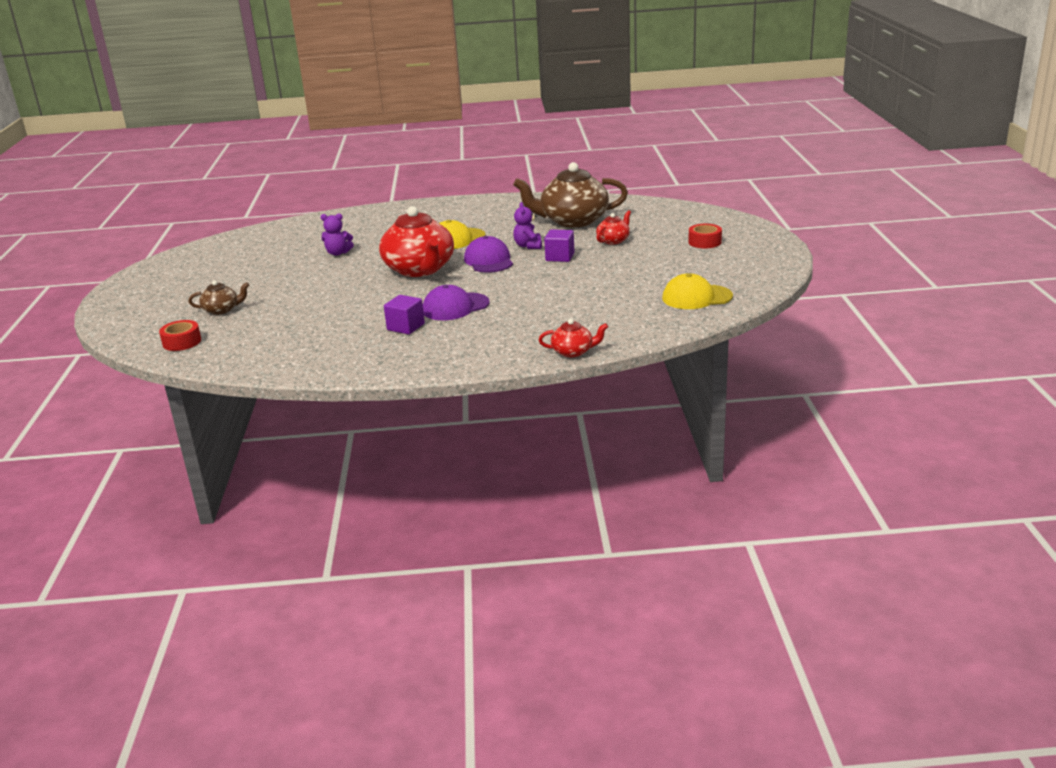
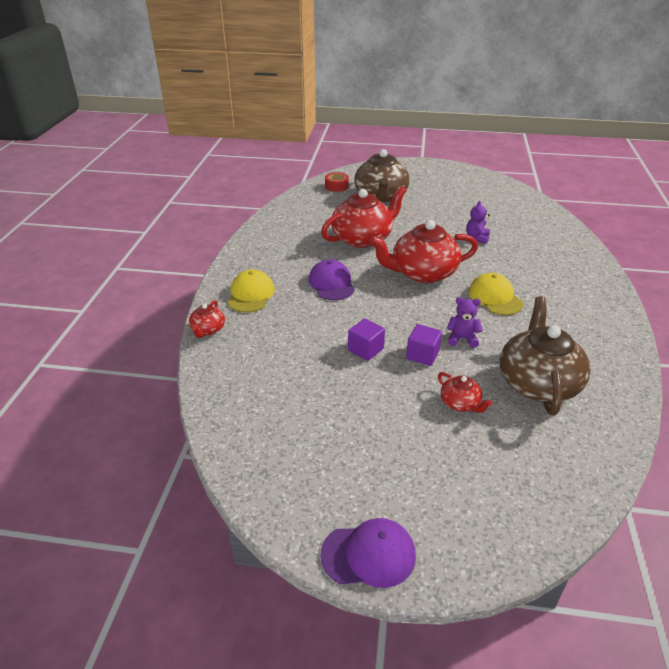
camera: 100 degrees right, 10 degrees up
brown teapot [188,280,249,315] -> brown teapot [354,149,410,203], size x2.15
purple cube [384,295,425,334] -> purple cube moved to [348,318,385,361]
purple cap [464,236,513,272] -> purple cap moved to [321,518,416,588]
yellow cap [662,273,733,309] -> yellow cap moved to [227,270,275,312]
red tape [688,224,722,248] -> none
none -> red teapot [321,186,407,248]

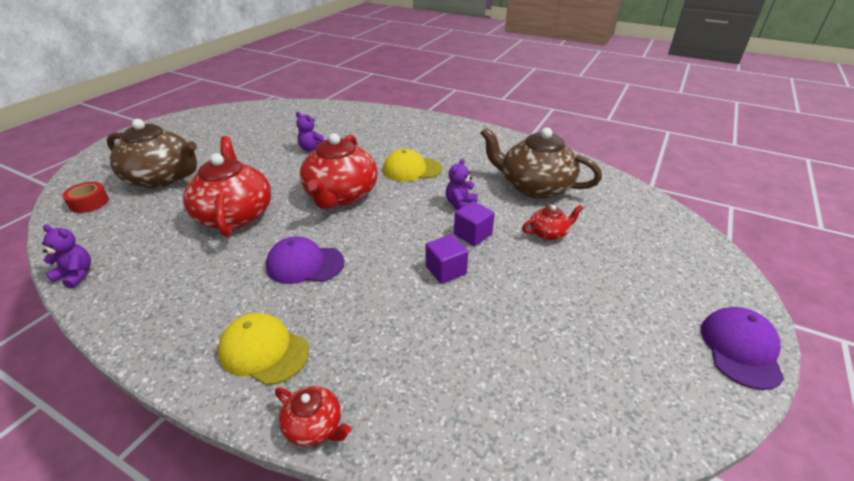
camera: 70 degrees left, 0 degrees up
none -> purple teddy bear [42,225,91,289]

